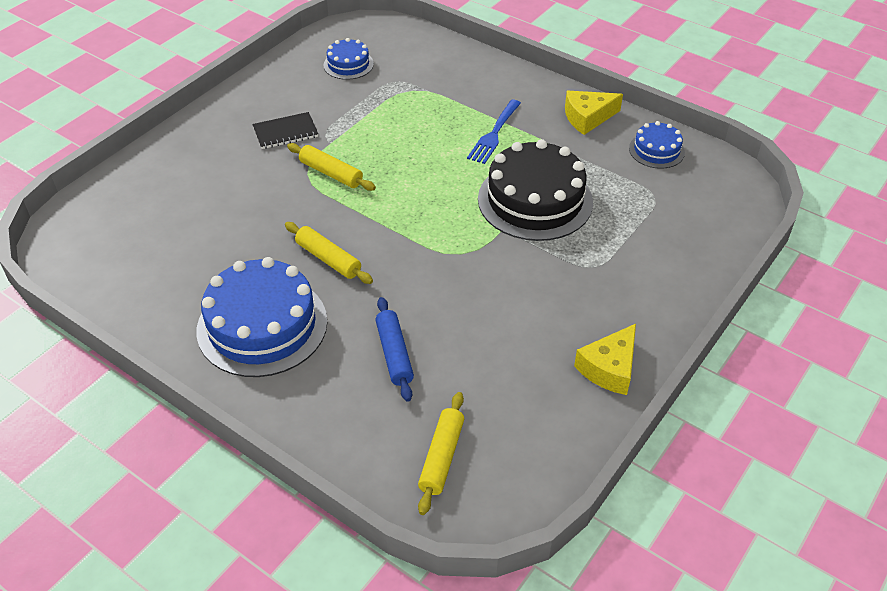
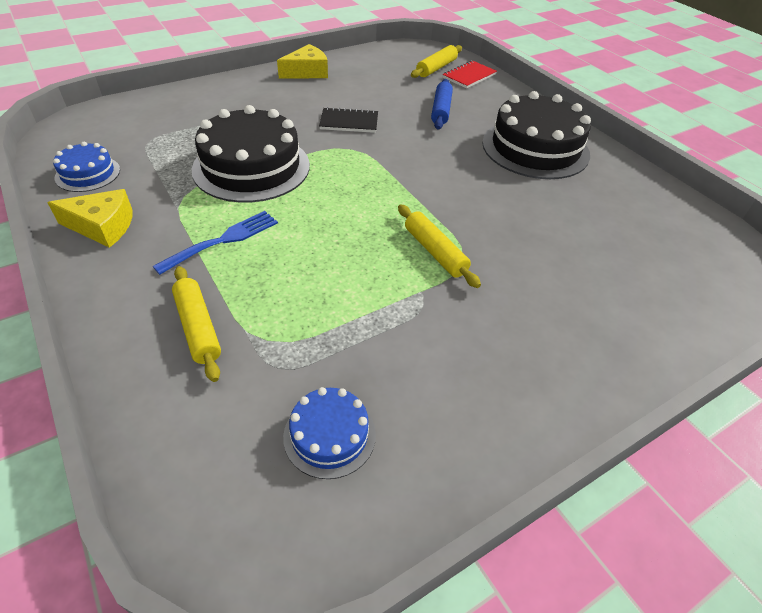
camera: 160 degrees left, 0 degrees up
blue cake [197,257,327,377] -> black cake [482,91,591,179]
black notebook [252,112,318,149] -> black notebook moved to [319,107,378,133]
yellow rolling pin [285,222,373,284] -> yellow rolling pin moved to [172,266,221,382]
none -> red notebook [442,61,497,88]

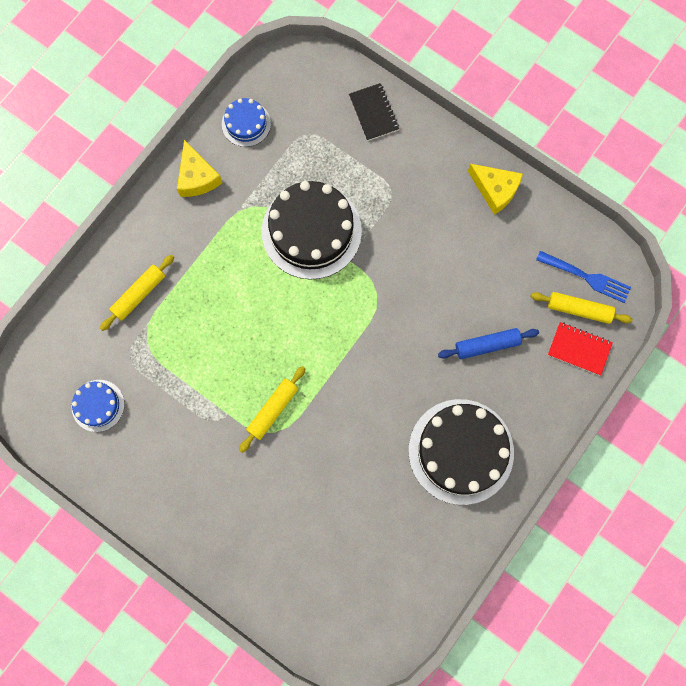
camera: 70 degrees right, 30 degrees up
blue fork [153,211,278,275] -> blue fork moved to [536,251,631,303]
black notebook [319,107,378,133] -> black notebook moved to [349,83,399,141]

